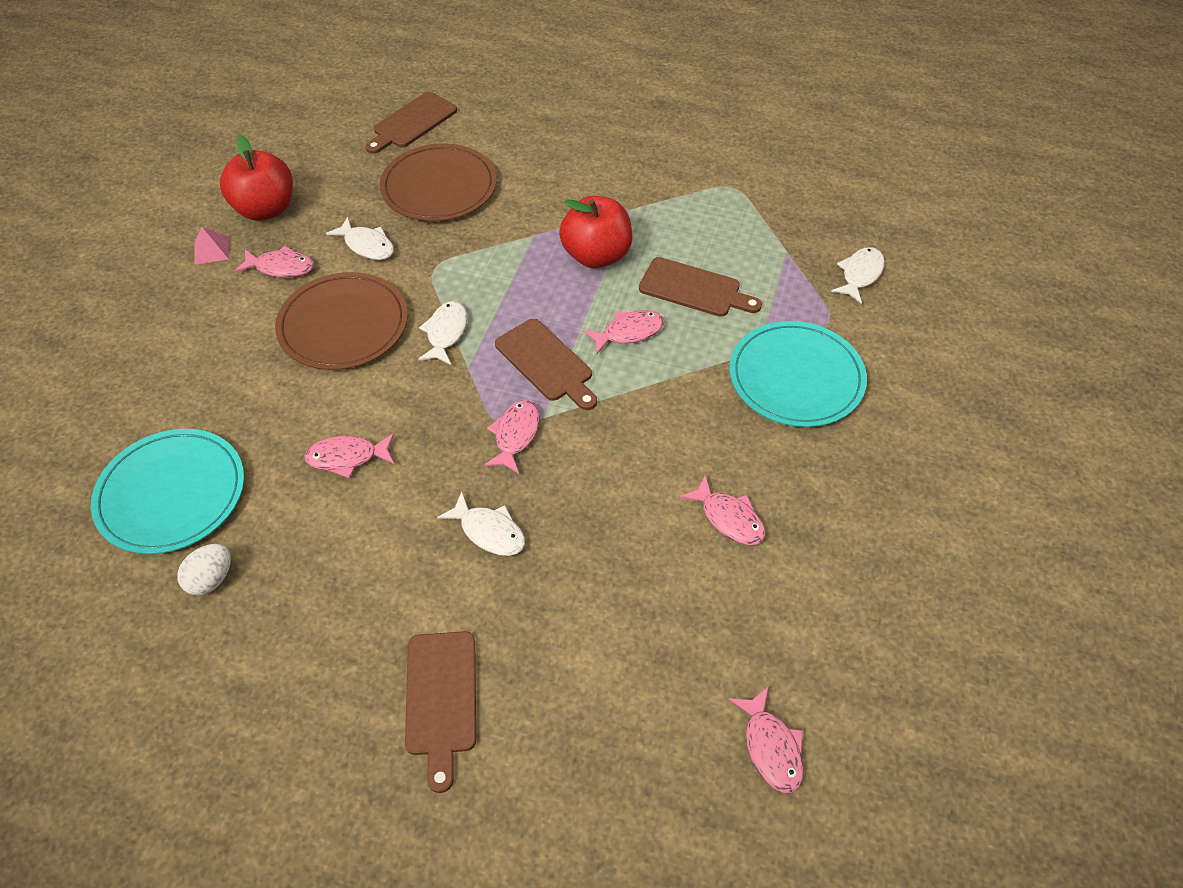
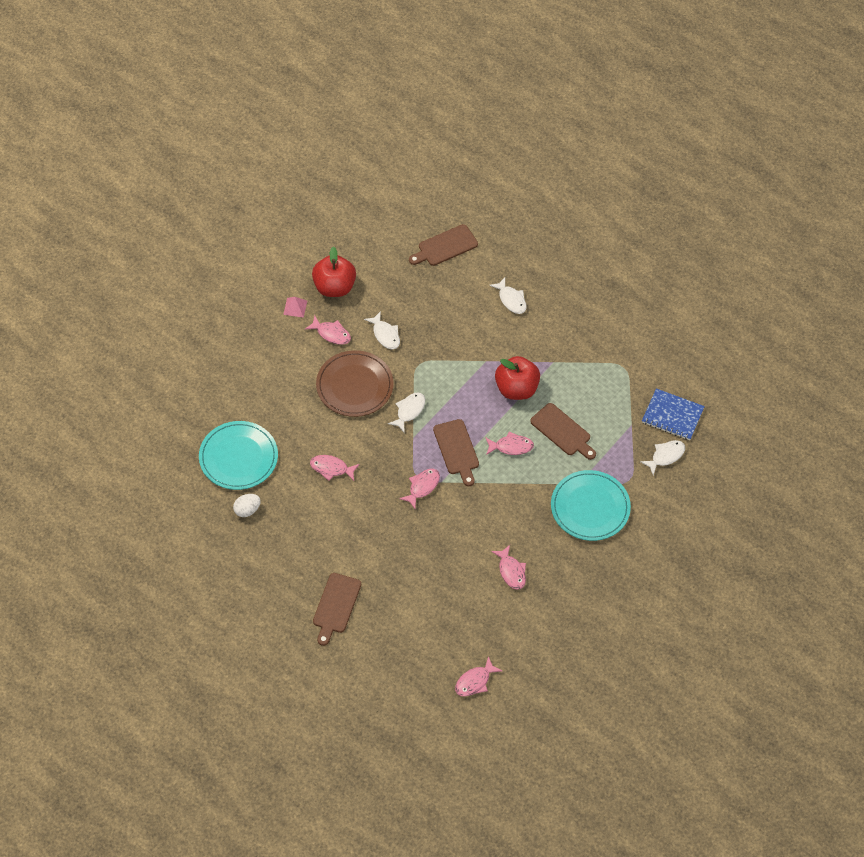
camera: 20 degrees right, 5 degrees up
brown plate [380,143,497,221] -> none
white fish [437,491,525,556] -> white fish moved to [489,277,527,314]
pink fish [729,686,804,793] -> pink fish turned 45 degrees clockwise [455,656,502,697]
none -> blue notebook [642,388,705,440]

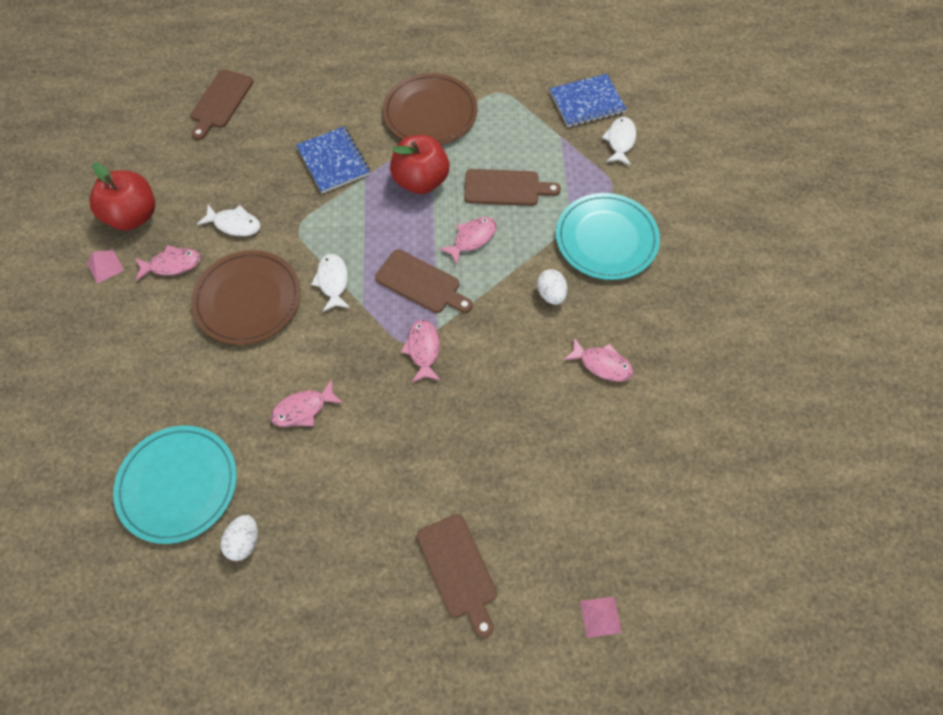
camera: 40 degrees left, 5 degrees up
pink fish [455,656,502,697] -> none
white fish [489,277,527,314] -> none
none -> blue notebook [296,127,370,193]
none -> brown plate [383,73,477,145]
none -> white egg [537,269,567,305]
none -> pink pyramid [580,597,622,638]

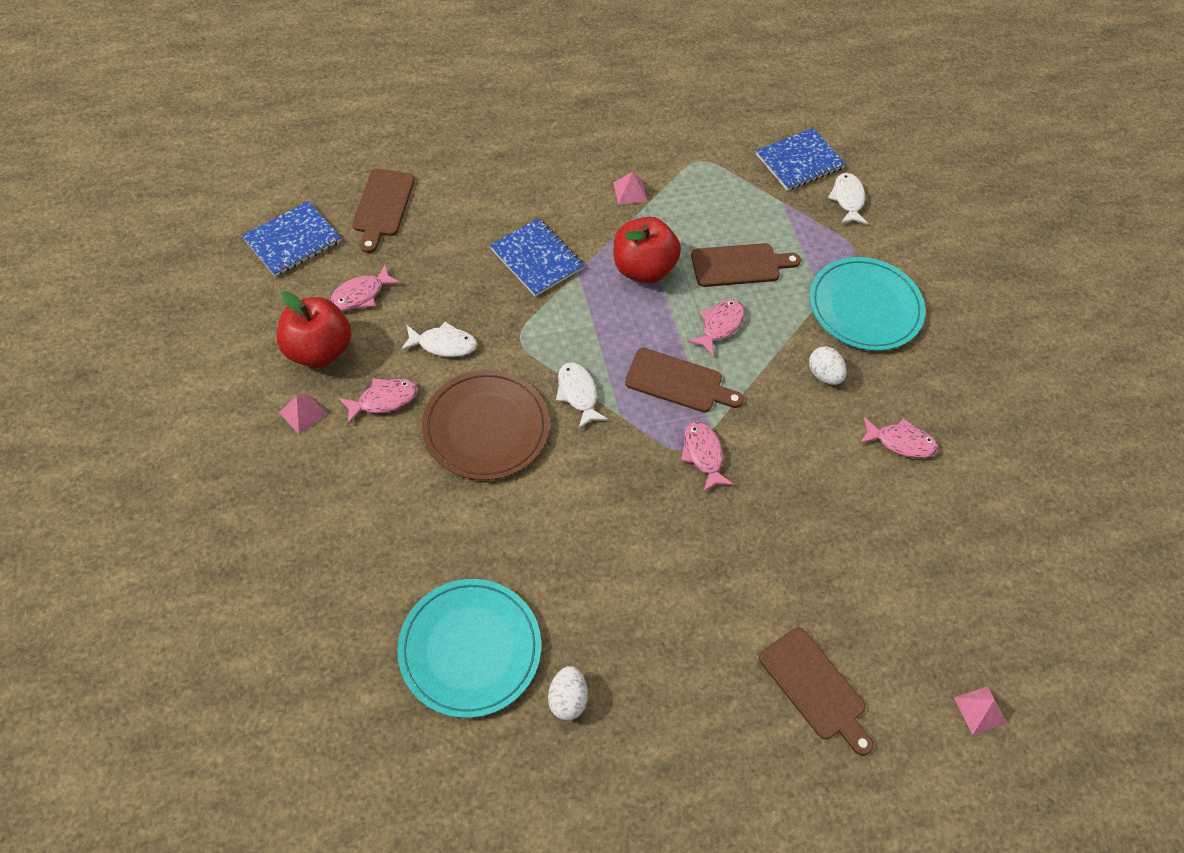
camera: 15 degrees left, 5 degrees down
pink fish [271,379,343,427] -> pink fish moved to [329,264,402,311]
brown plate [383,73,477,145] -> pink pyramid [613,172,648,205]
none -> blue notebook [242,201,341,277]

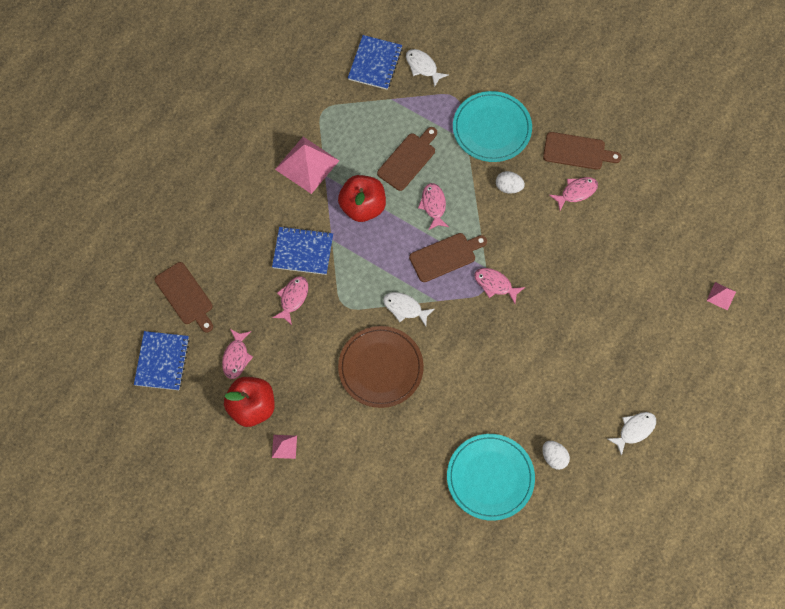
camera: 40 degrees left, 10 degrees up
pink fish [339,378,418,424] -> pink fish moved to [272,276,308,325]
white fish [401,322,477,357] -> white fish moved to [608,412,656,456]
pink pyramid [613,172,648,205] -> pink pyramid [275,137,339,194], size x2.11
brown cutting board [759,627,874,756] -> brown cutting board moved to [543,132,622,170]

